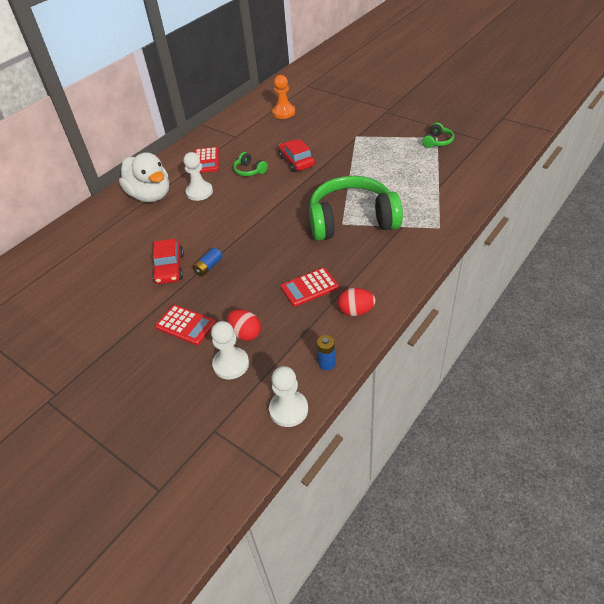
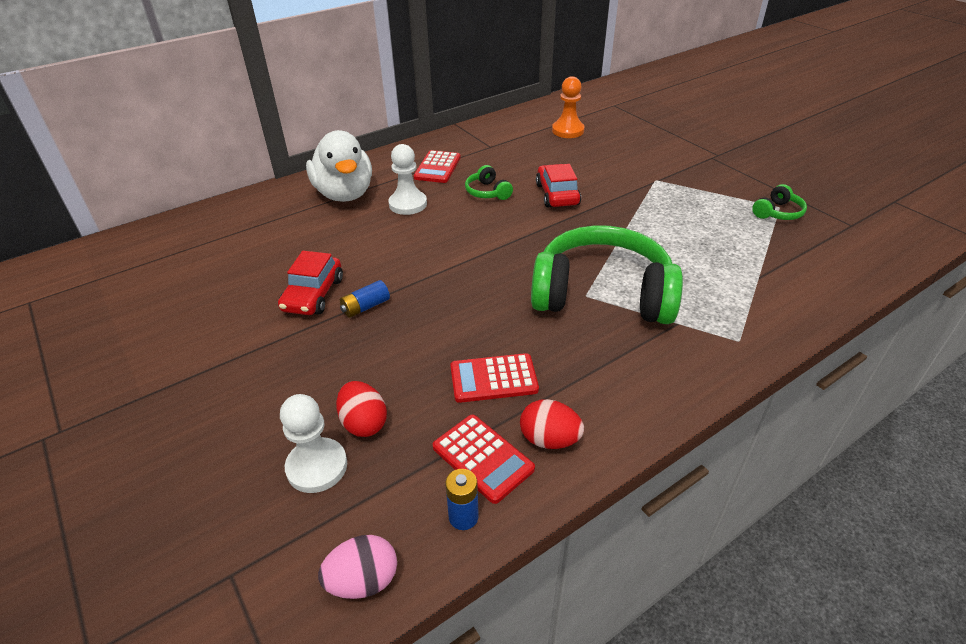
camera: 15 degrees right, 5 degrees down
red calculator [155,305,216,345] -> red calculator moved to [433,414,535,504]
white pawn [269,366,308,427] -> pink egg [318,535,397,599]

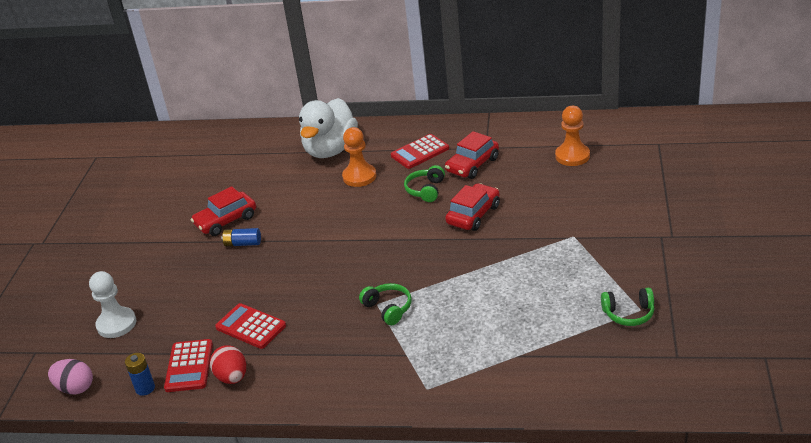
camera: 45 degrees right, 5 degrees down
red egg [336,381,387,437] -> none
white pawn [388,144,427,215] -> orange pawn [342,127,377,187]
green headphones [531,225,683,324] -> green headphones [359,283,412,325], size x0.41
none -> red car [445,131,499,179]

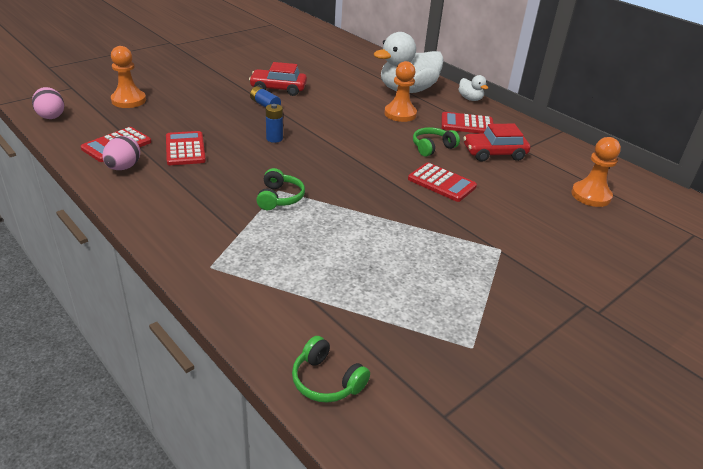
camera: 35 degrees right, 0 degrees up
white pawn [89,271,136,338] -> orange pawn [111,46,146,108]
blue battery [125,353,155,396] -> blue battery moved to [266,104,283,143]
red egg [210,345,246,384] -> pink egg [102,136,140,170]
red car [445,183,500,231] -> red calculator [408,162,477,202]
green headphones [601,288,654,326] -> green headphones moved to [292,336,370,403]
none -> white duck [459,75,488,101]

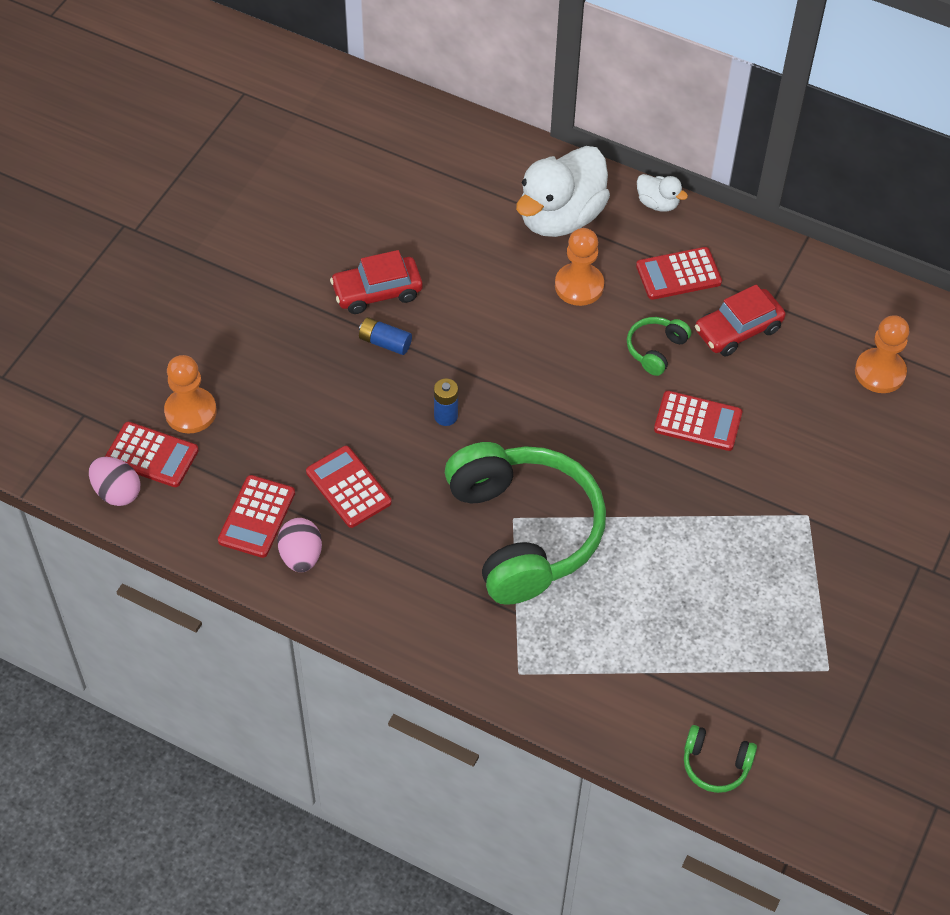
camera: 20 degrees left, 20 degrees up
green headphones [256,168,305,210] -> green headphones [445,442,606,605], size x2.46
none -> red calculator [105,422,199,487]

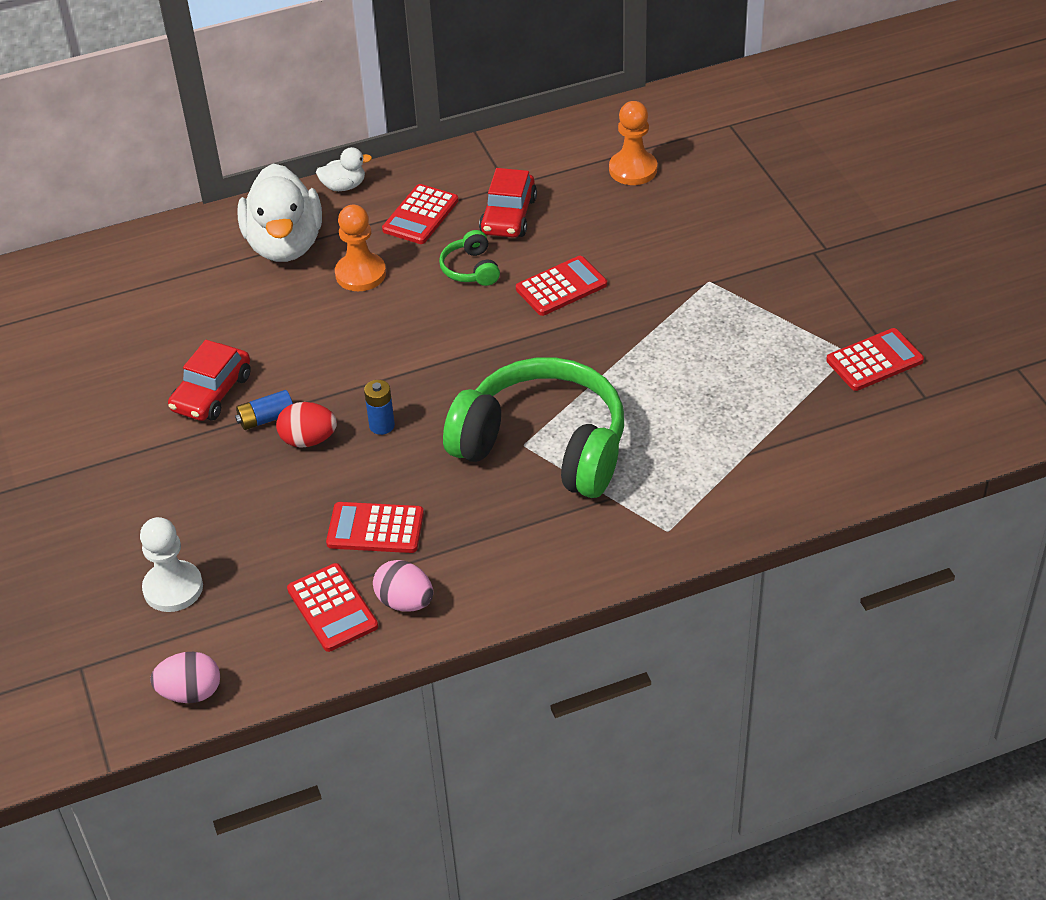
camera: 45 degrees left, 10 degrees down
red calculator [105,422,199,487] -> red calculator moved to [826,328,924,391]
orange pawn [164,355,217,434] -> white pawn [140,517,203,612]
green headphones [684,725,757,793] -> none
none -> red egg [276,402,337,448]

